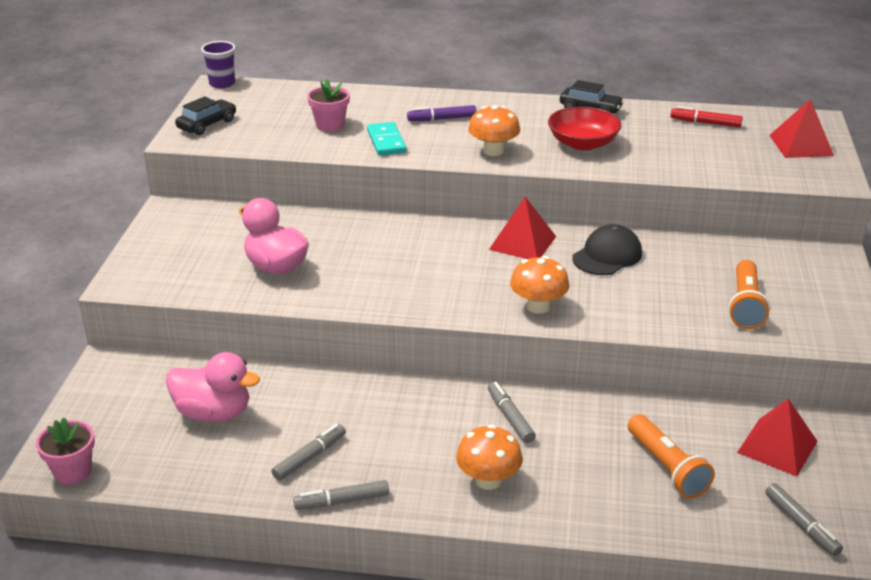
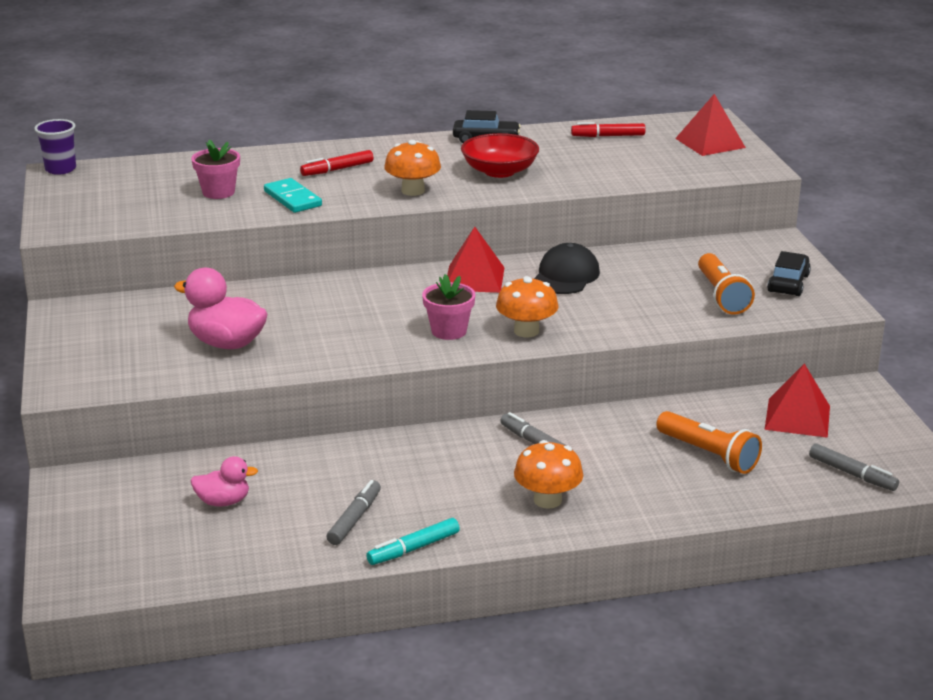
camera: 20 degrees left, 5 degrees down
pink flower pot [36,418,95,485] -> pink flower pot moved to [422,274,475,340]
pink duck [166,352,260,422] -> pink duck [190,456,258,506], size x0.60
black car [175,96,236,135] -> black car moved to [767,251,811,296]
grey marker [293,480,389,510] -> turquoise marker [366,518,460,565]
purple marker [407,105,477,121] -> red marker [300,150,373,176]

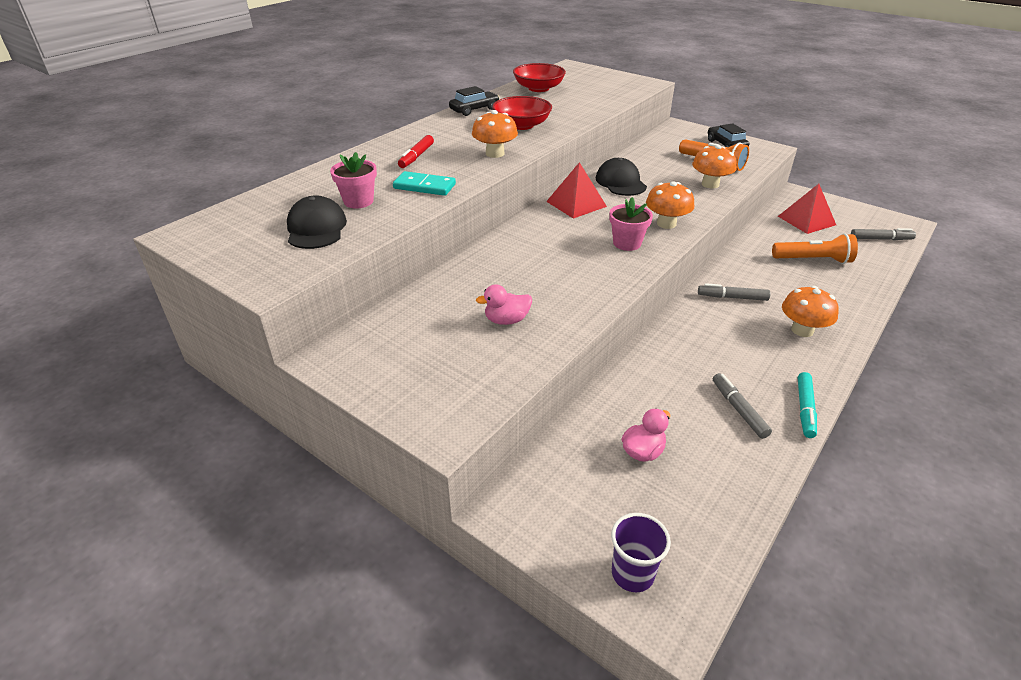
camera: 40 degrees left, 10 degrees up
purple cup [34,119,76,175] -> purple cup moved to [611,513,671,593]
pink duck [174,268,268,349] -> pink duck [476,284,532,325], size x0.60
red marker [571,122,646,137] -> red bowl [513,63,566,92]
red pyramid [675,94,746,156] -> none
none -> black cap [287,195,347,249]
none -> orange mushroom [692,145,737,188]

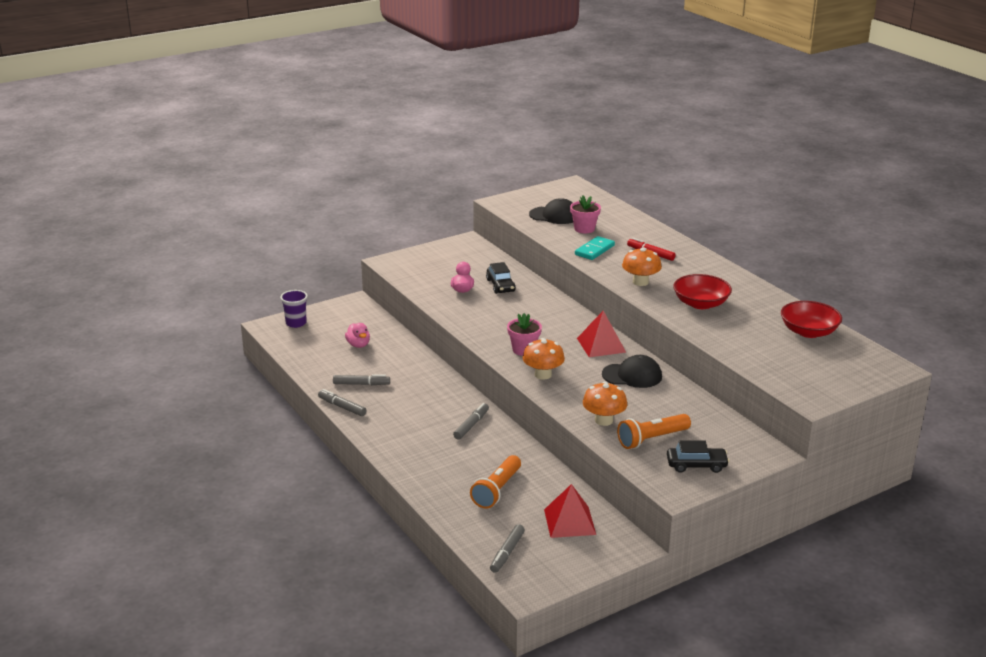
camera: 110 degrees right, 10 degrees down
black car [449,86,500,116] -> black car moved to [486,262,516,294]
orange mushroom [782,286,839,337] -> none
turquoise marker [798,372,817,438] -> grey marker [318,389,367,416]

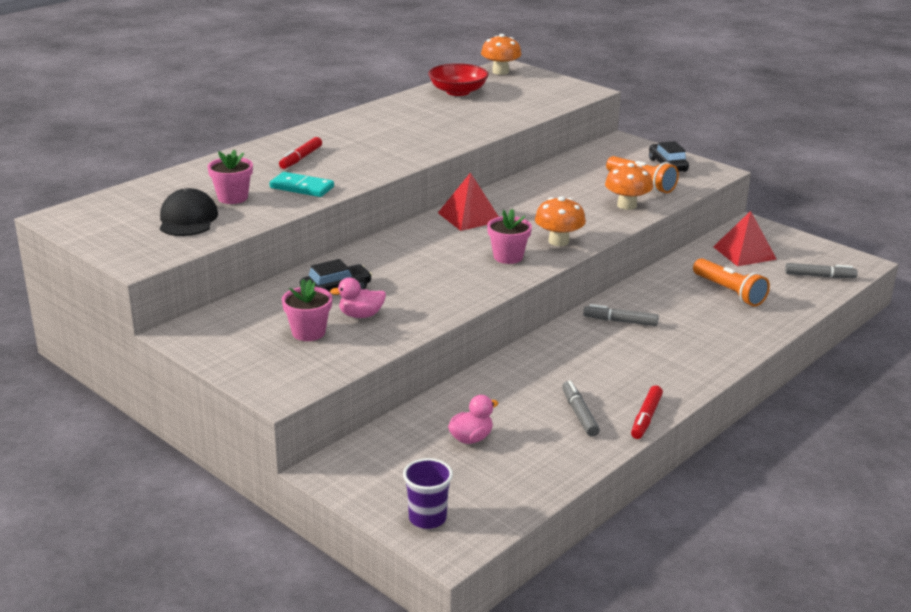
camera: 105 degrees left, 0 degrees up
grey marker [318,389,367,416] -> red marker [631,385,663,439]
orange flashlight [470,455,521,509] -> orange flashlight turned 45 degrees clockwise [693,258,770,306]
black cap [602,355,662,388] -> none
orange mushroom [622,247,662,286] -> orange mushroom moved to [481,34,522,75]
red bowl [673,274,732,309] -> none
none -> pink flower pot [282,279,332,341]

